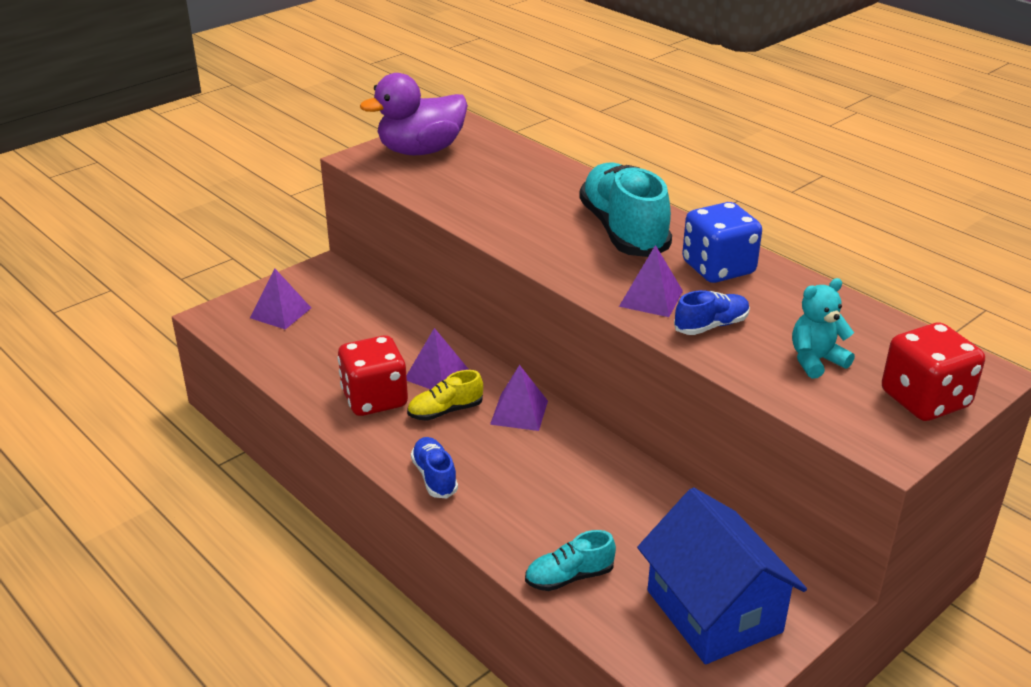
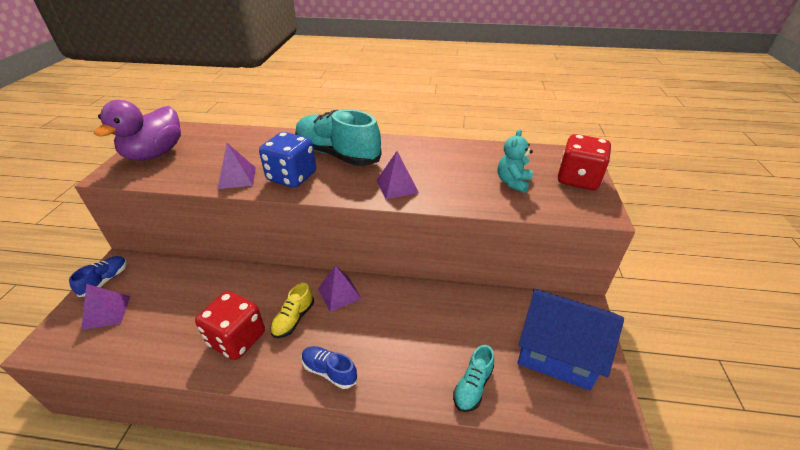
camera: 40 degrees left, 5 degrees up
purple pyramid [406,328,469,389] -> purple pyramid moved to [218,143,256,189]
blue shoe [674,290,750,335] -> blue shoe moved to [69,256,127,297]
blue dice [682,202,762,283] -> blue dice moved to [259,132,316,188]

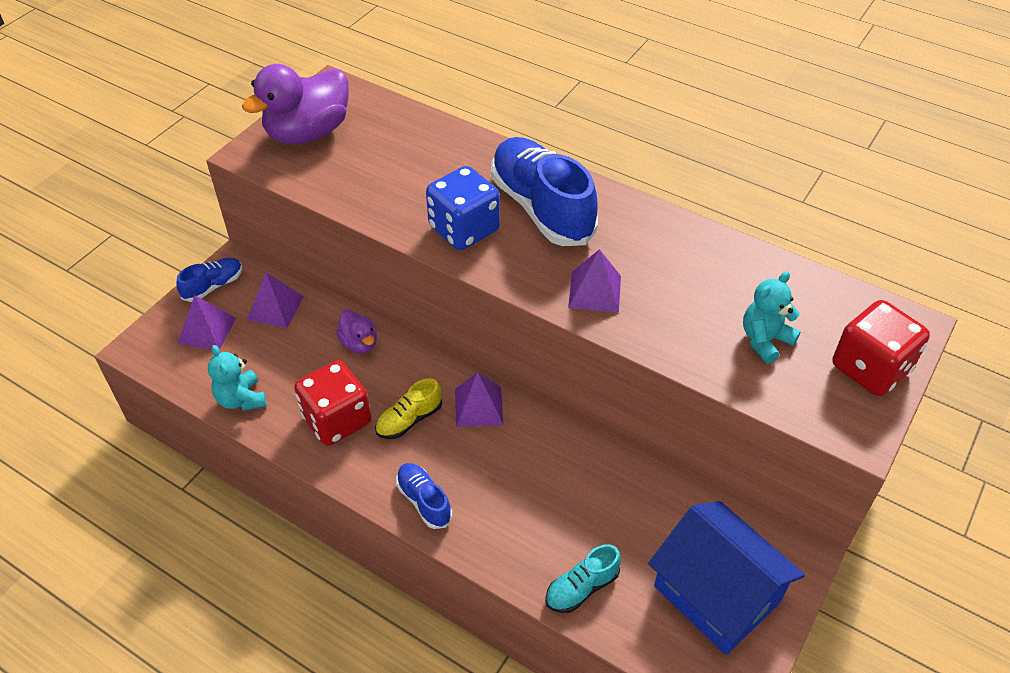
camera: 25 degrees right, 10 degrees up
purple pyramid [218,143,256,189] -> purple pyramid moved to [247,272,304,328]
turquoise shoe [295,109,381,166] -> blue shoe [491,137,598,246]
none -> turquoise teddy bear [208,345,267,411]
none -> purple duck [336,310,377,353]

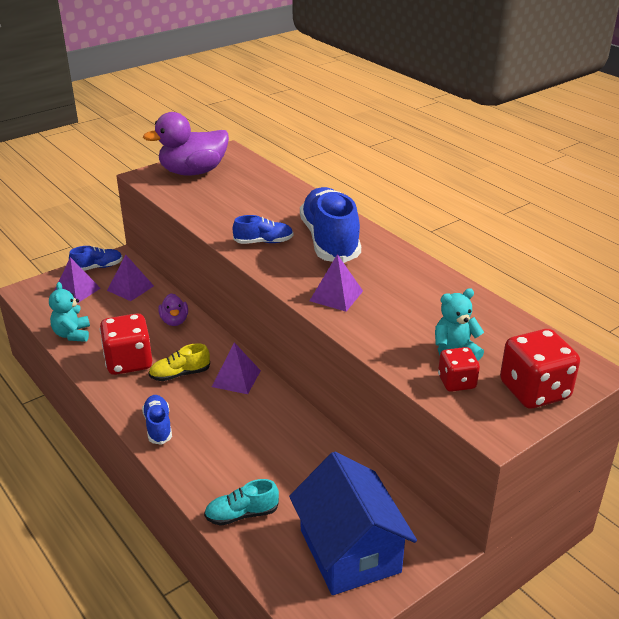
camera: 20 degrees right, 15 degrees down
blue dice [426,166,500,250] -> blue shoe [233,215,294,244]
none -> red dice [438,347,480,392]

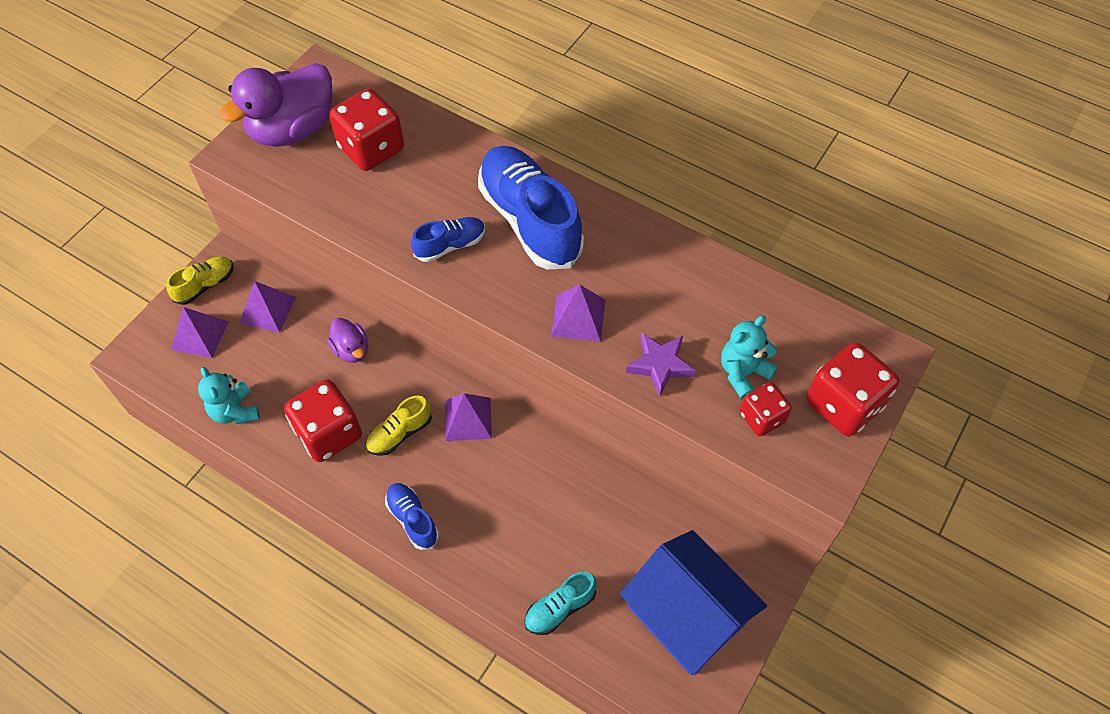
camera: 20 degrees left, 25 degrees up
blue shoe [69,246,123,271] -> yellow shoe [166,256,234,305]
none -> red dice [329,88,404,171]
none -> purple star [626,333,696,397]

